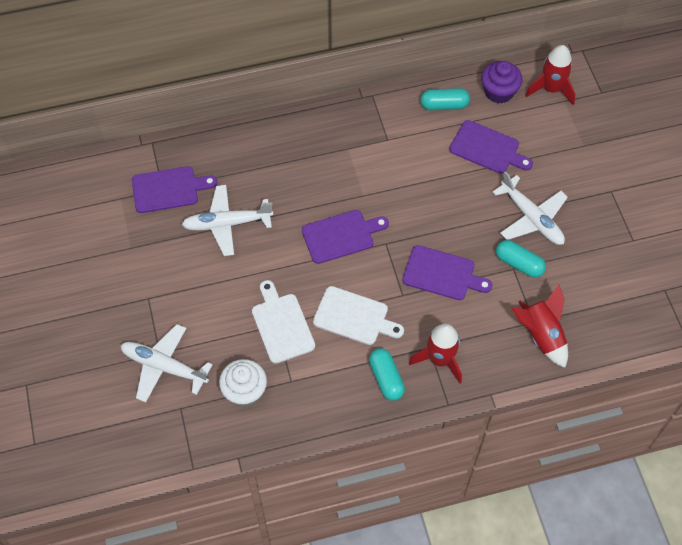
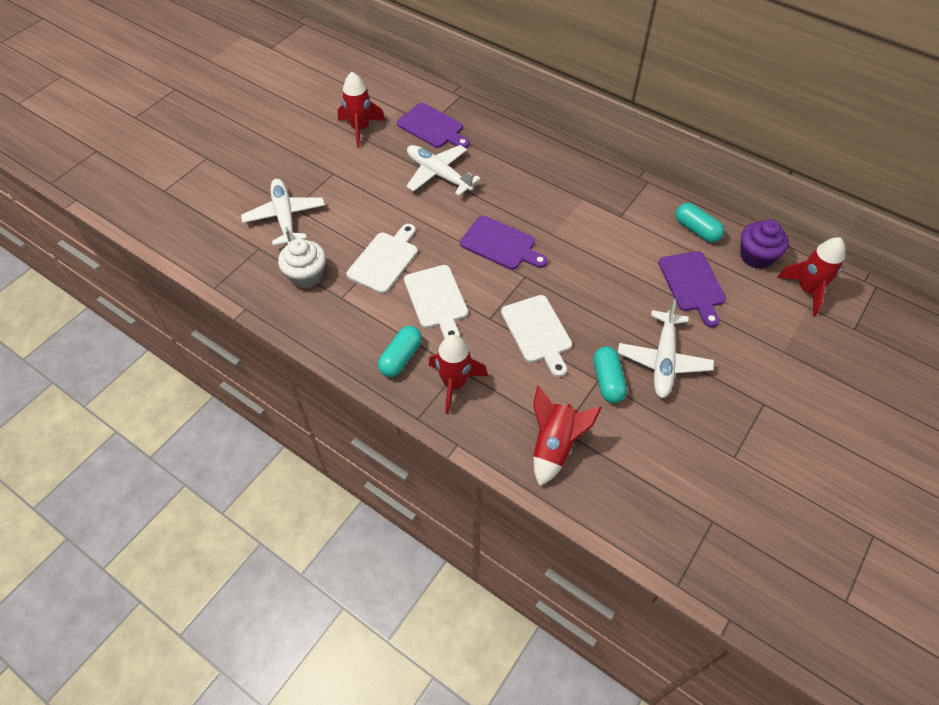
camera: 50 degrees right, 5 degrees down
purple cutting board [402,245,492,300] -> white cutting board [501,295,572,377]
none -> red rocket [338,72,385,148]

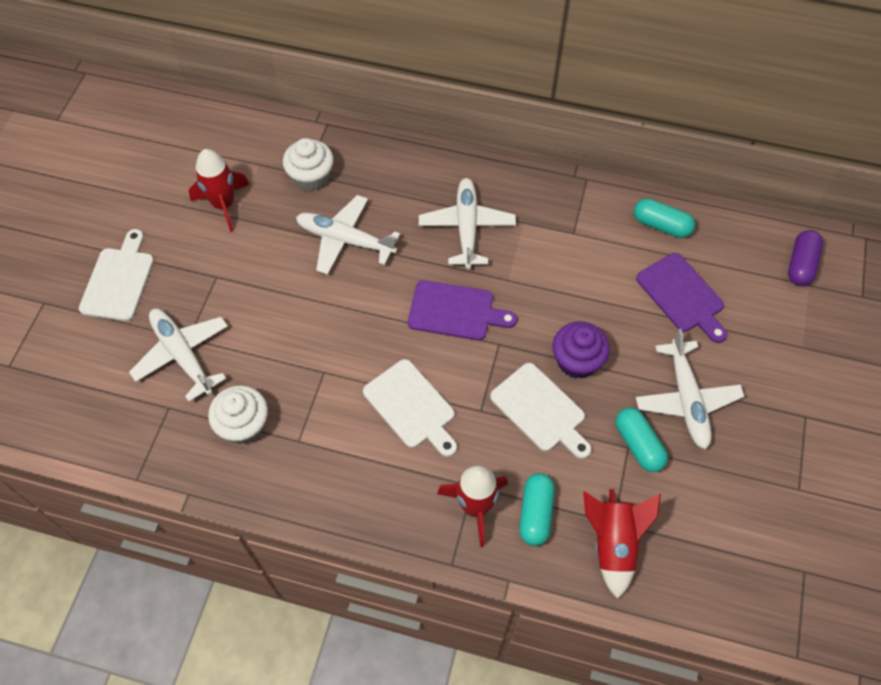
camera: 20 degrees left, 5 degrees up
white cutting board [346,224,418,294] -> white cutting board moved to [79,229,154,321]
turquoise capsule [378,326,422,377] -> turquoise capsule moved to [519,473,555,546]
purple cutting board [397,103,470,148] -> white cupcake [283,138,334,192]
purple cupcake [740,220,789,269] -> purple cupcake moved to [553,321,610,379]
red rocket [777,237,845,316] -> purple capsule [788,230,823,286]
none -> white plane [419,178,516,269]

